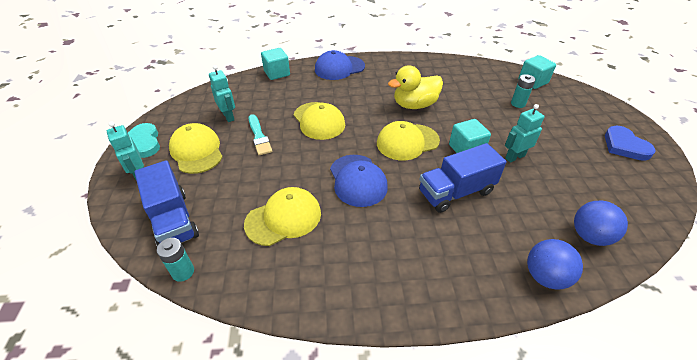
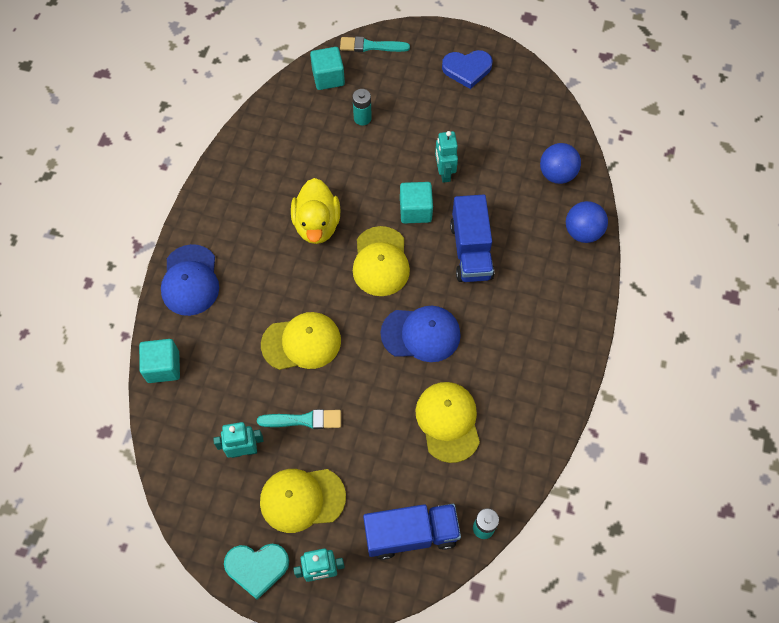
camera: 70 degrees left, 20 degrees up
none -> turquoise brush [340,36,410,52]

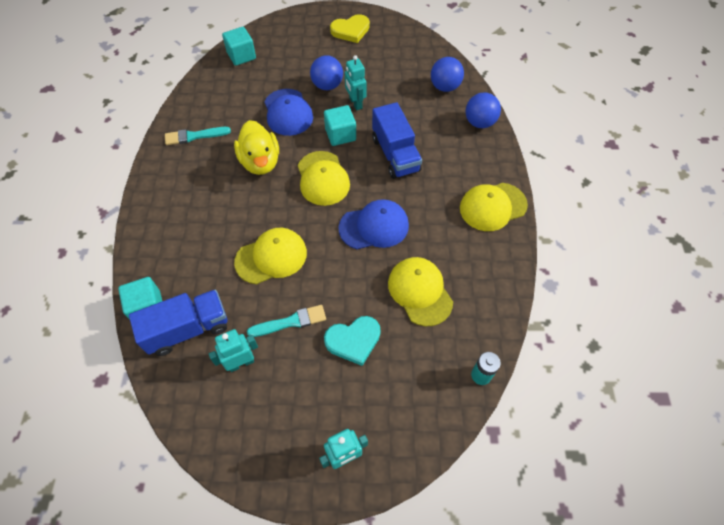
camera: 15 degrees left, 5 degrees down
blue cap [161,244,219,316] -> blue cap moved to [264,89,313,136]
turquoise heart [224,544,289,600] -> turquoise heart moved to [324,316,381,366]
yellow cap [260,469,346,533] -> yellow cap moved to [460,183,528,231]
turquoise brush [340,36,410,52] -> turquoise brush moved to [165,127,231,145]
turquoise battery [352,89,372,125] -> none
blue truck [363,504,461,560] -> blue truck moved to [129,290,227,356]
blue heart [442,50,493,89] -> yellow heart [330,14,370,43]
none -> blue ball [310,55,343,90]

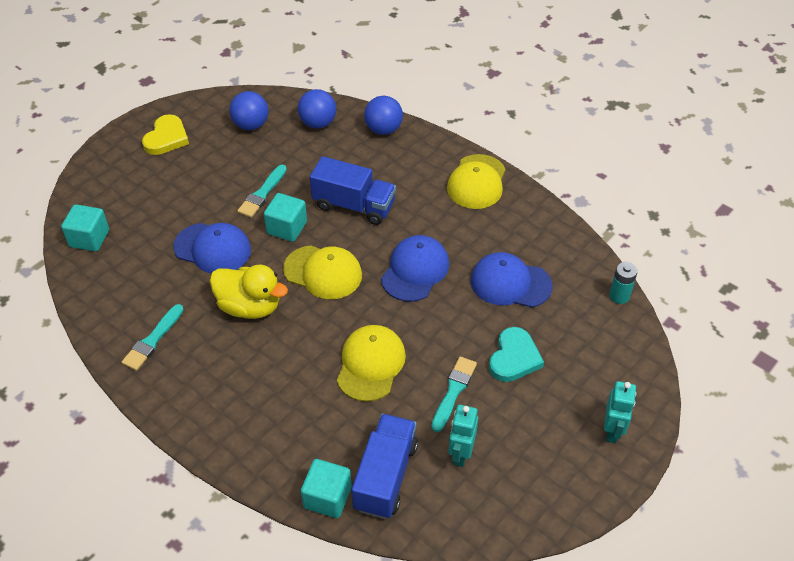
camera: 50 degrees left, 10 degrees down
blue ball [310,55,343,90] -> blue ball moved to [229,91,268,130]
turquoise robot [345,55,367,110] -> turquoise brush [237,165,287,218]
yellow cap [388,257,453,326] -> blue cap [471,252,552,308]

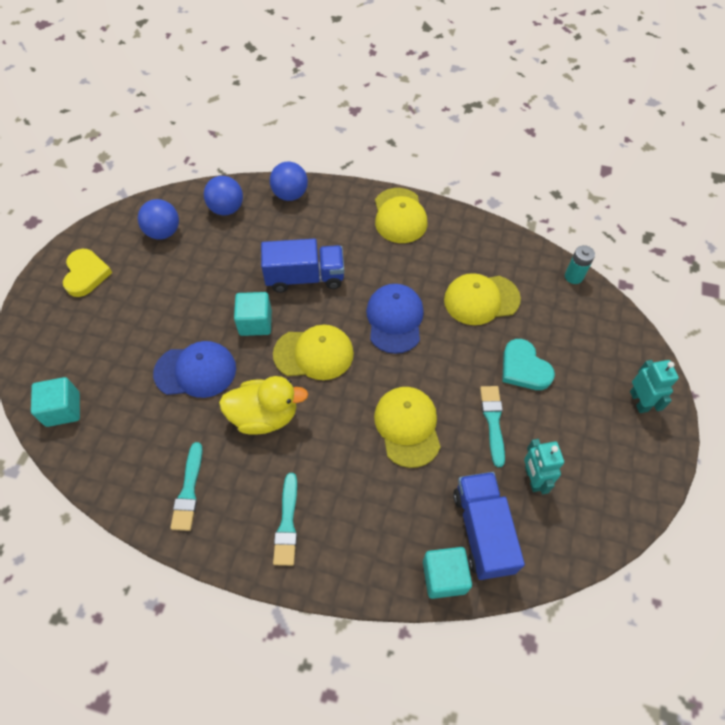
camera: 25 degrees left, 10 degrees up
turquoise brush [237,165,287,218] -> turquoise brush moved to [273,473,297,566]
blue cap [471,252,552,308] -> yellow cap [444,273,521,325]
turquoise heart [489,327,544,382] -> turquoise heart turned 150 degrees clockwise [502,339,555,390]

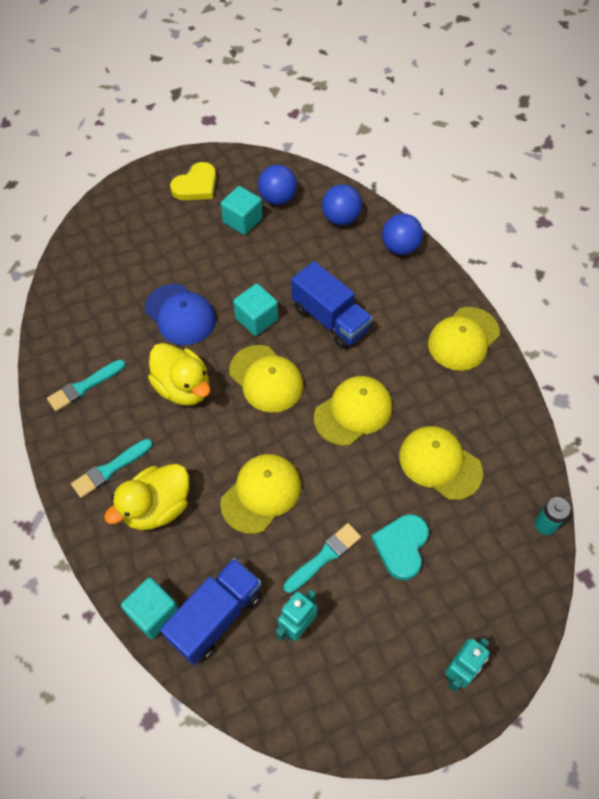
camera: 50 degrees right, 0 degrees up
turquoise cube [31,377,80,427] -> turquoise cube moved to [221,186,262,235]
blue cap [366,284,424,354] -> yellow cap [314,376,392,446]
none -> yellow duck [104,464,189,530]

